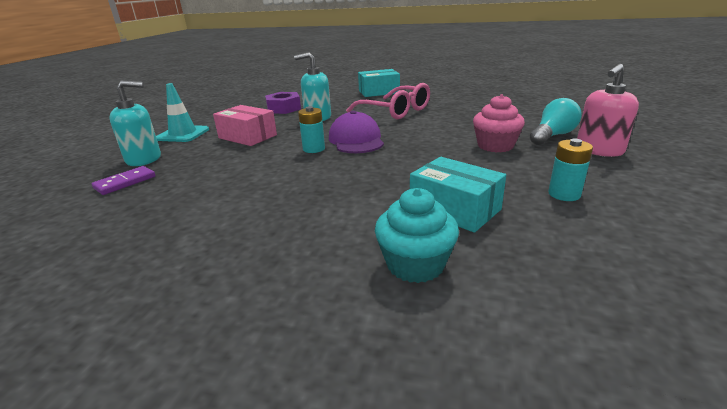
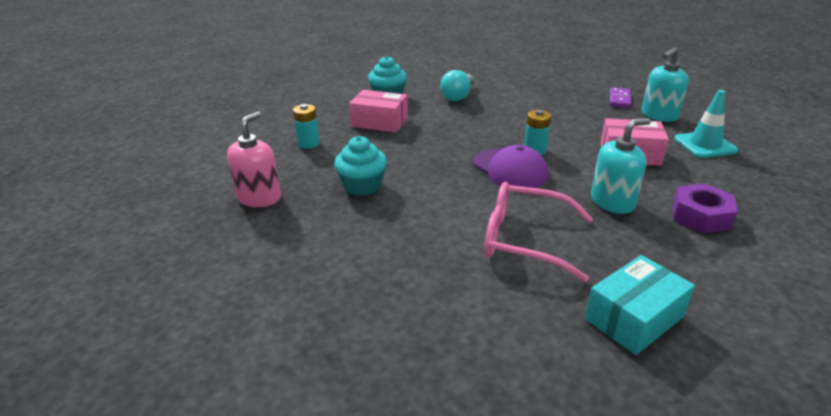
camera: 155 degrees right, 5 degrees up
turquoise box [410,157,506,233] -> pink box [349,90,408,133]
pink cupcake [473,94,525,153] -> turquoise cupcake [334,136,387,196]
turquoise light bulb [529,98,582,145] -> turquoise light bulb moved to [440,70,474,101]

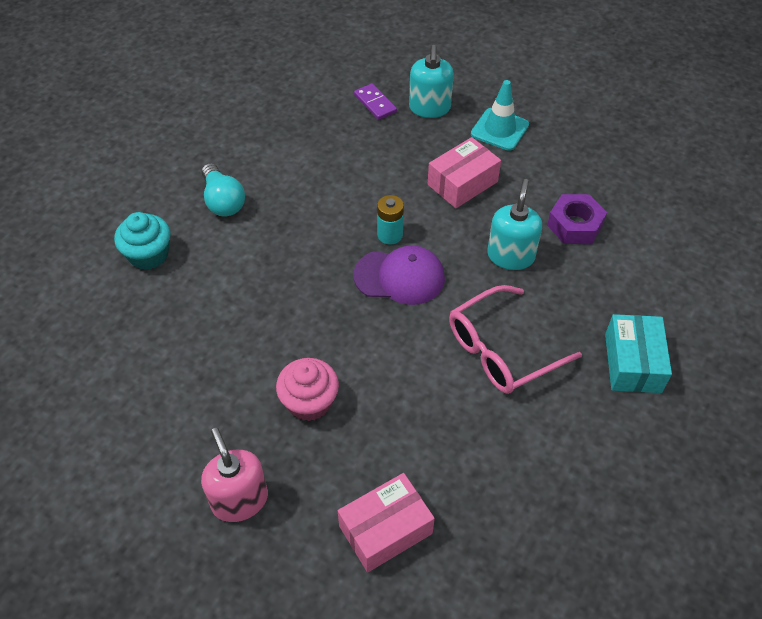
camera: 50 degrees left, 20 degrees up
turquoise battery [293,104,320,149] -> none
turquoise cupcake [334,136,387,196] -> pink cupcake [276,358,339,421]
pink box [349,90,408,133] -> pink box moved to [338,473,435,572]

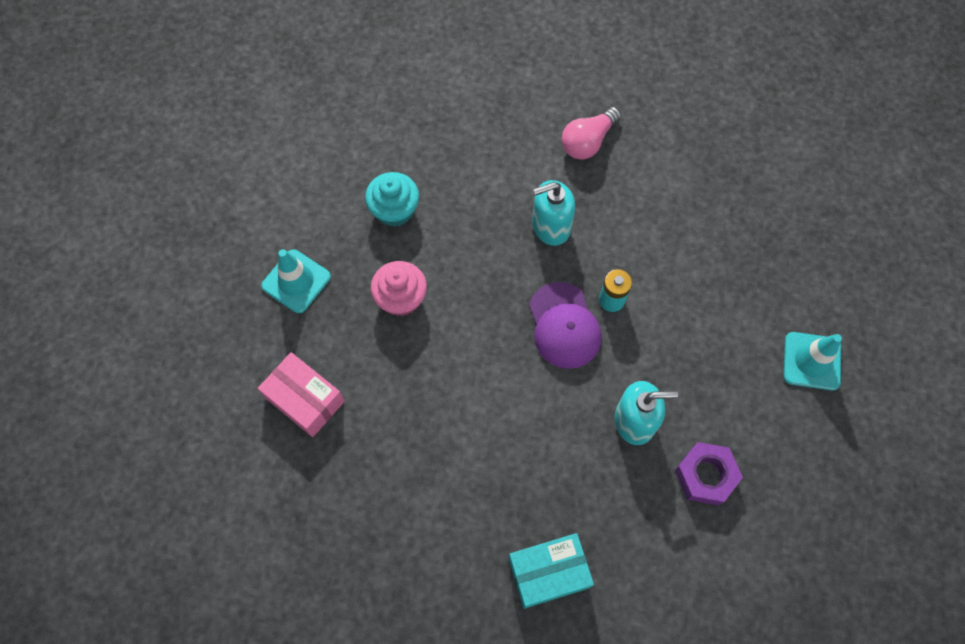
camera: 70 degrees right, 15 degrees up
turquoise cupcake [114,212,171,270] -> turquoise cupcake moved to [365,172,419,227]
pink soap dispenser [201,428,268,522] -> turquoise traffic cone [261,249,331,313]
turquoise light bulb [202,163,245,217] -> pink light bulb [561,107,621,159]
purple domino [354,83,397,120] -> none
turquoise soap dispenser [409,45,454,118] -> turquoise soap dispenser moved to [532,180,575,246]
pink box [428,137,501,208] -> none
pink glasses [449,285,582,394] -> none

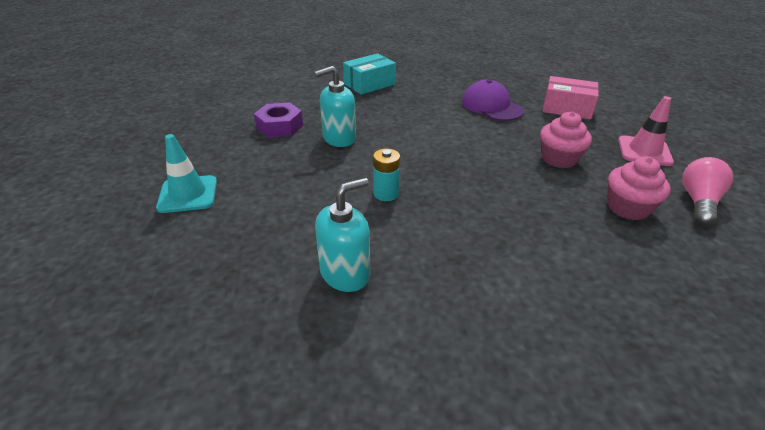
camera: 160 degrees right, 30 degrees down
turquoise traffic cone [261,249,331,313] -> pink traffic cone [618,96,674,166]
turquoise cupcake [365,172,419,227] -> pink cupcake [608,156,671,220]
purple cap [529,282,602,369] -> purple cap moved to [462,79,524,121]
turquoise soap dispenser [532,180,575,246] -> turquoise soap dispenser moved to [315,178,370,292]
pink light bulb [561,107,621,159] -> pink light bulb moved to [682,157,733,225]

